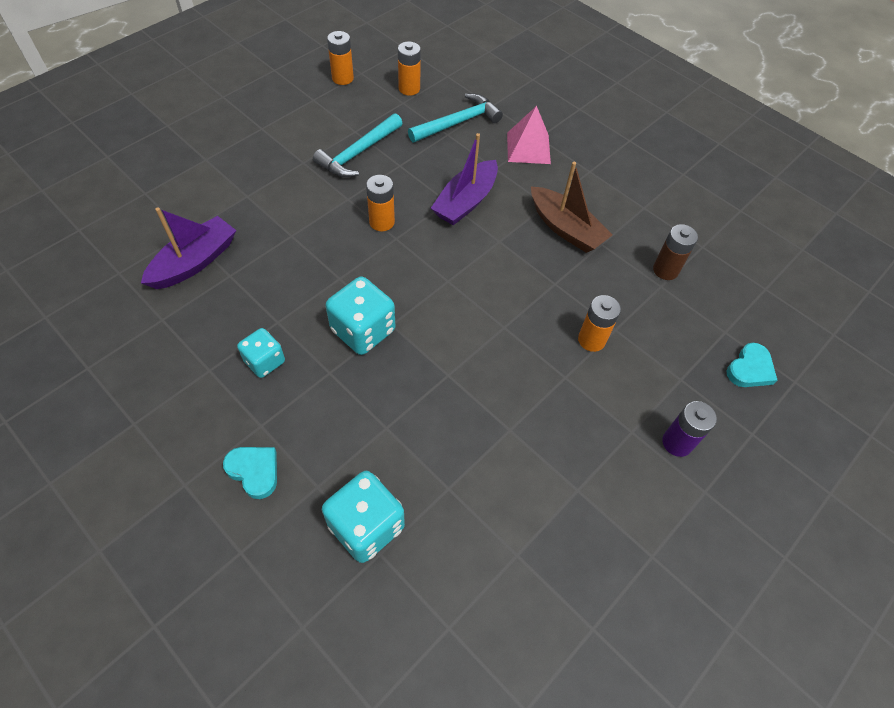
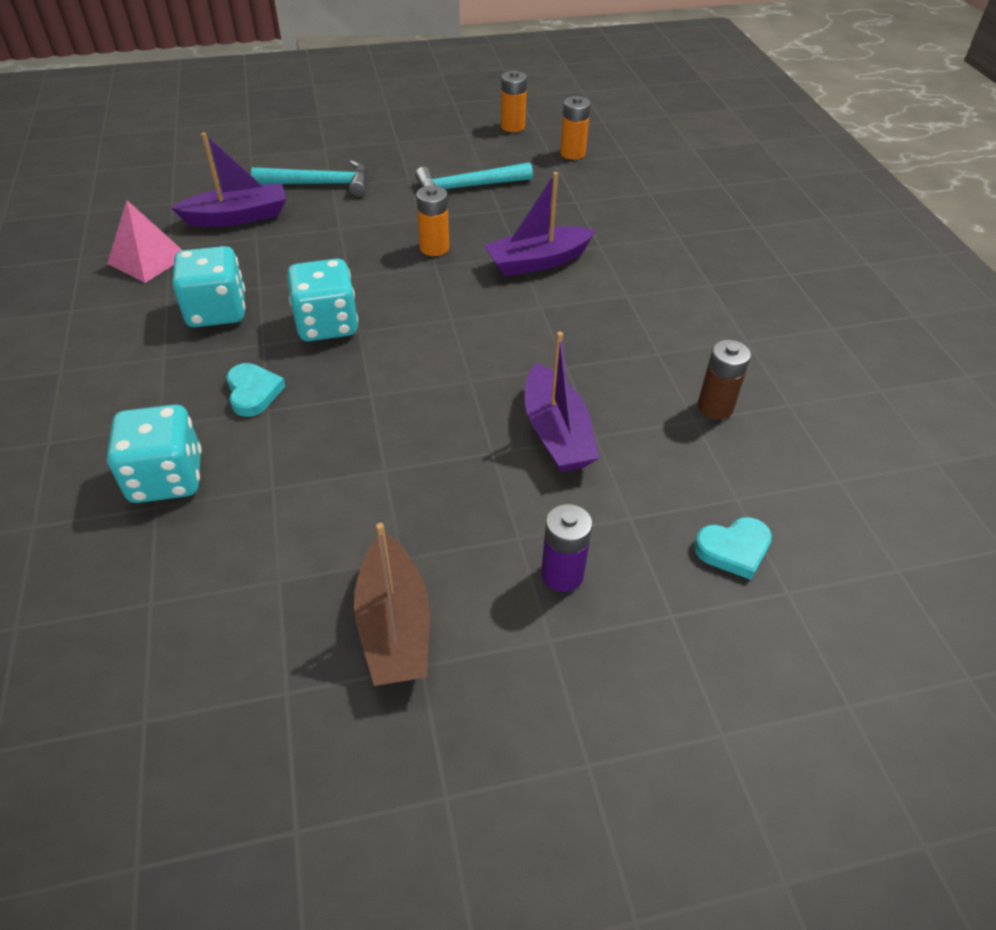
camera: 35 degrees right, 10 degrees down
turquoise heart [223,447,277,499] -> turquoise heart moved to [226,363,286,417]
turquoise dice [237,328,285,378] -> turquoise dice [172,246,245,327], size x1.61
turquoise hammer [408,94,503,142] -> turquoise hammer moved to [251,160,368,197]
pink pyramid [507,106,551,164] -> pink pyramid moved to [107,200,182,283]
brown boat [531,162,612,253] -> brown boat moved to [354,523,430,686]
orange battery [578,295,621,352] -> purple boat [525,332,599,472]

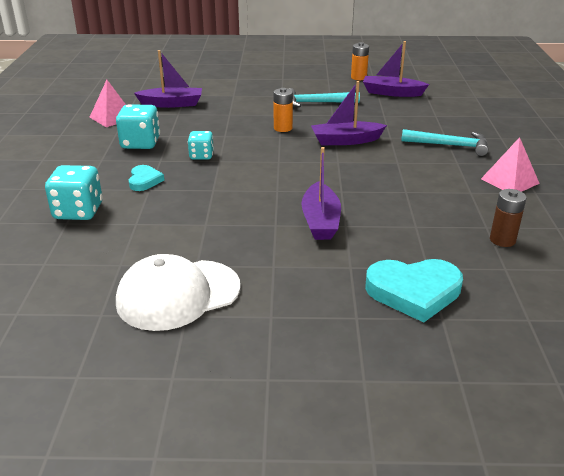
camera: 15 degrees right, 15 degrees down
turquoise hammer [251,160,368,197] -> turquoise hammer moved to [401,129,488,156]
turquoise dice [287,259,358,341] -> turquoise dice [188,131,214,160], size x0.62
brown boat [354,523,430,686] -> white cap [116,254,240,331]
purple battery [541,504,592,592] -> none
orange battery [560,96,591,160] -> purple boat [363,41,429,97]
turquoise heart [694,517,772,580] -> turquoise heart [365,259,463,323], size x1.80
brown battery [698,340,751,420] -> brown battery moved to [490,189,527,247]
none -> pink pyramid [481,137,540,192]

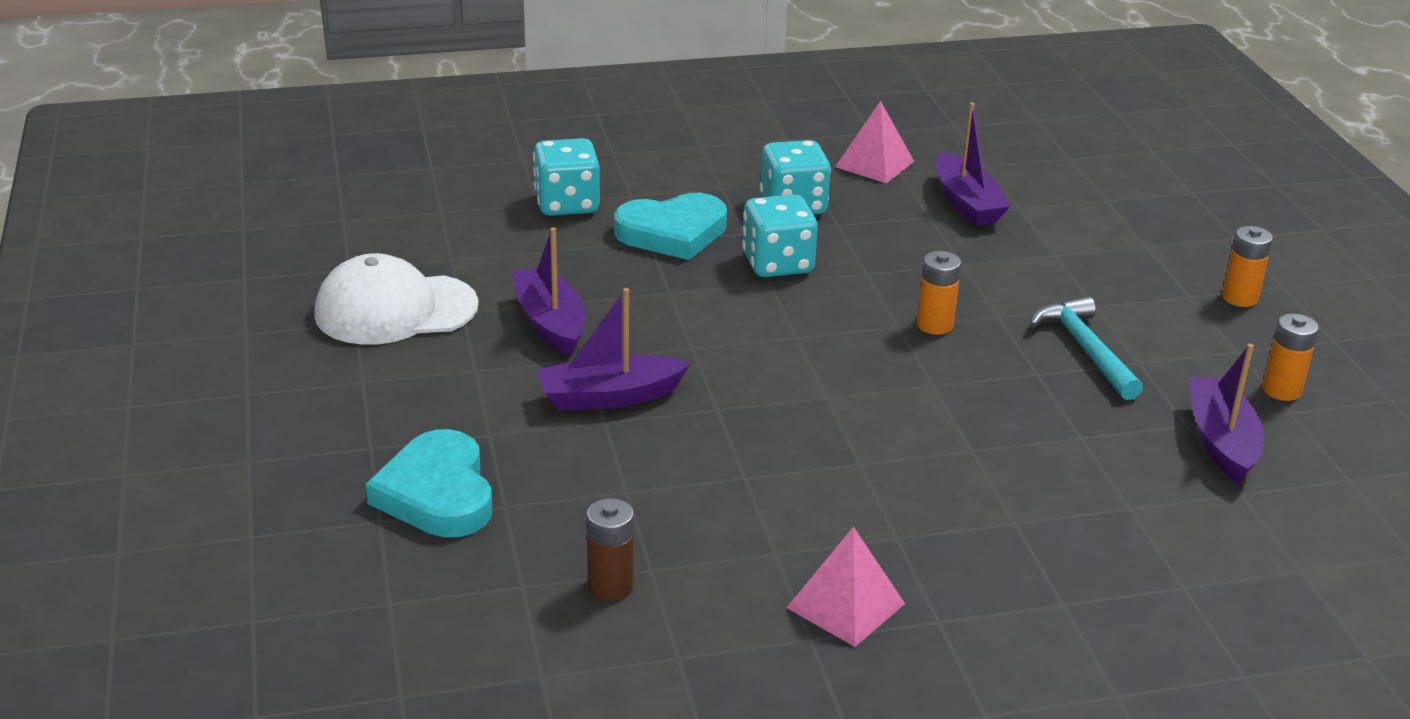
camera: 75 degrees right, 0 degrees up
white cap [116,254,240,331] -> white cap turned 60 degrees counterclockwise [314,253,478,345]
turquoise heart [129,165,164,191] -> turquoise heart [614,193,727,260], size x1.80
turquoise dice [188,131,214,160] -> turquoise dice [742,194,818,277], size x1.61
purple boat [311,81,387,145] -> purple boat moved to [511,227,585,356]
turquoise hammer [401,129,488,156] -> none
none -> orange battery [1222,226,1273,307]

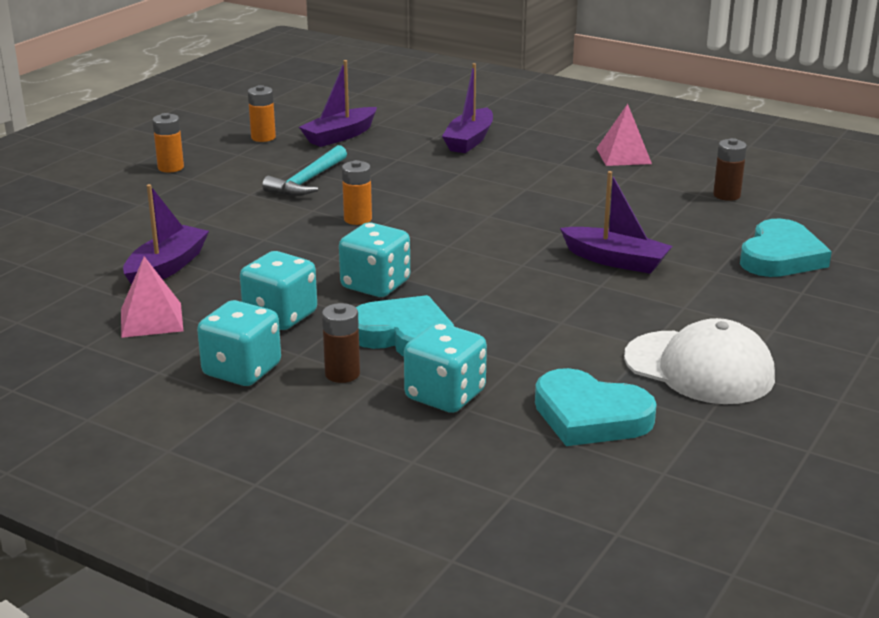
camera: 135 degrees left, 5 degrees down
purple boat [511,227,585,356] -> purple boat moved to [442,63,493,153]
none -> turquoise dice [197,300,281,386]
none -> brown battery [322,303,360,383]
none -> turquoise heart [535,368,657,446]

